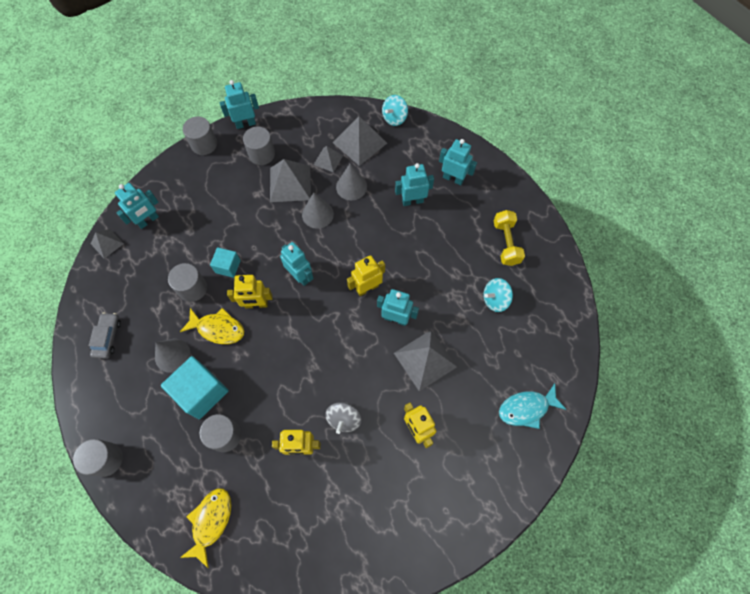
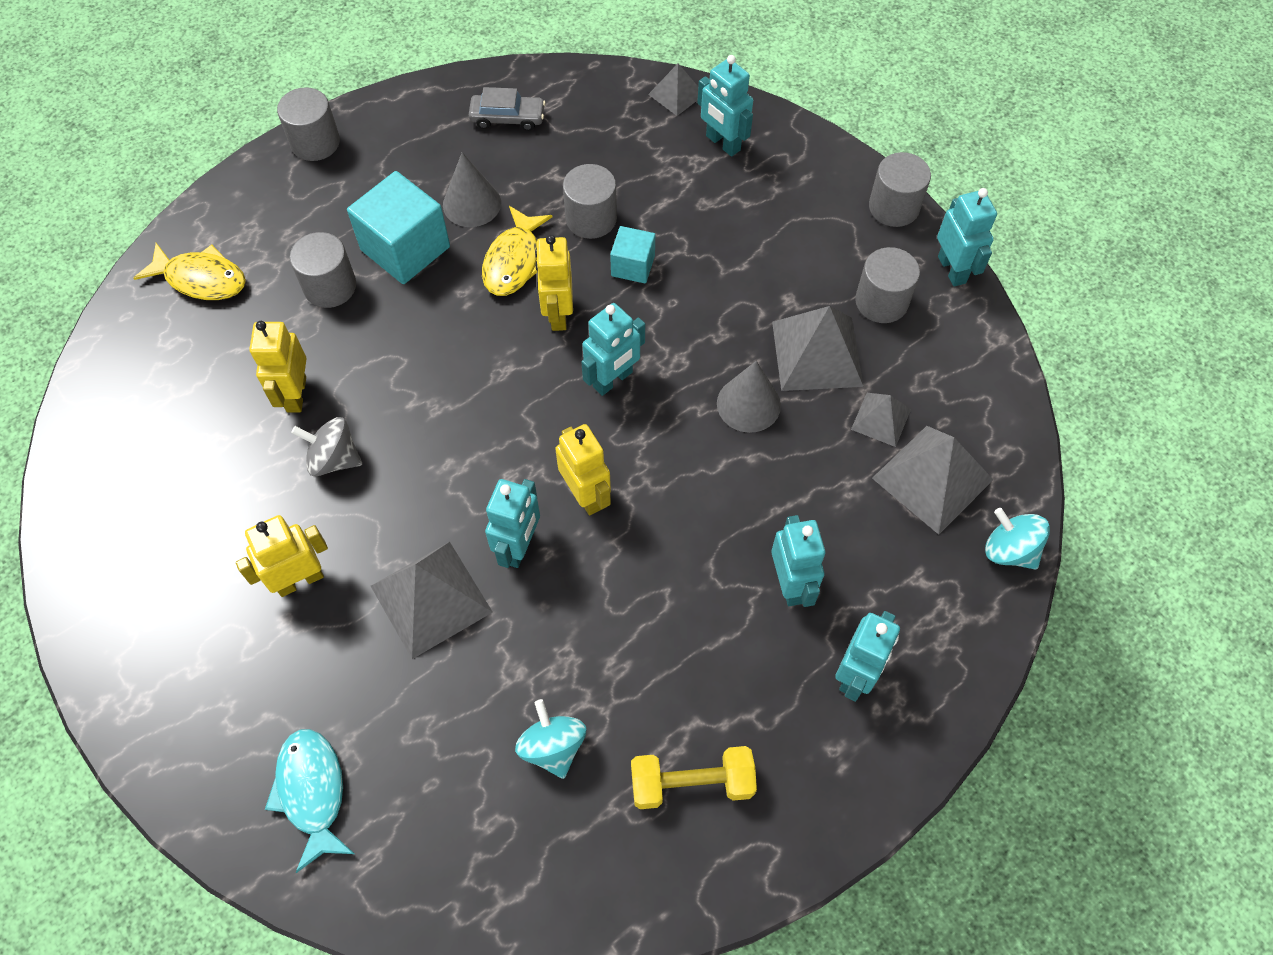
camera: 90 degrees right, 5 degrees down
grey cone [336,164,367,200] -> none

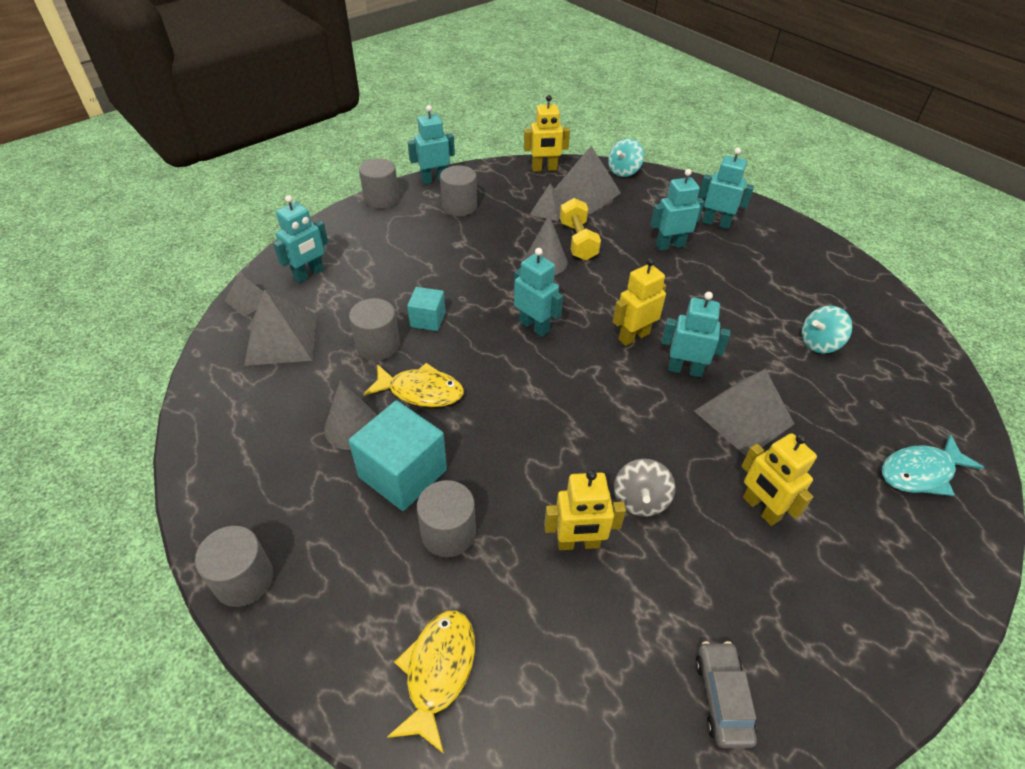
camera: 95 degrees left, 15 degrees down
grey car [469,87,546,131] -> grey car moved to [695,641,757,748]
yellow robot [535,235,573,331] -> yellow robot moved to [524,95,570,172]
yellow dumbbell [631,746,757,809] -> yellow dumbbell moved to [560,198,601,260]
grey pyramid [772,306,864,391] -> grey pyramid moved to [244,290,317,366]

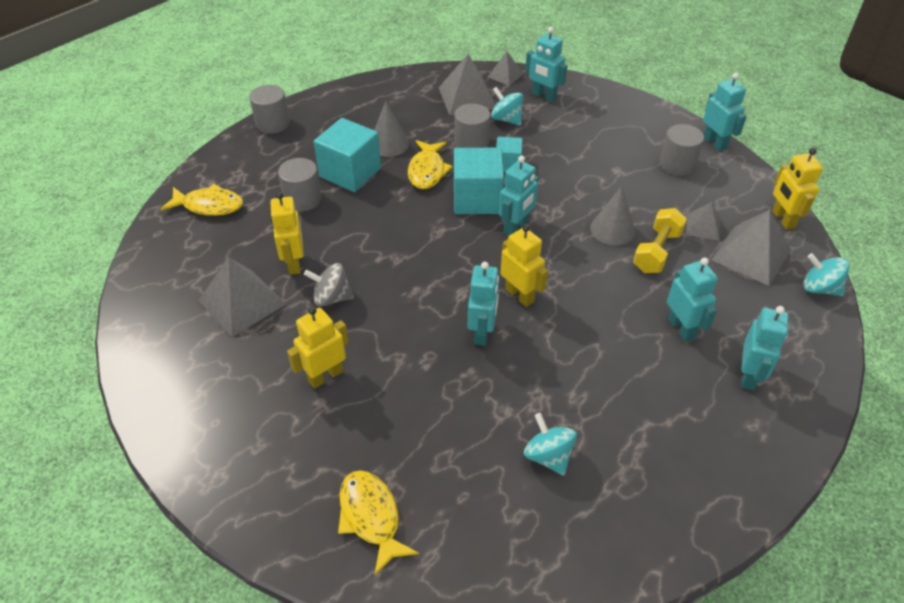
camera: 85 degrees right, 0 degrees up
grey cylinder [359,158,399,209] -> none
yellow dumbbell [560,198,601,260] -> yellow dumbbell turned 45 degrees counterclockwise [633,208,687,273]
grey pyramid [694,369,794,456] -> grey pyramid moved to [199,257,286,337]
grey car [695,641,757,748] -> none
turquoise fish [882,434,984,496] -> yellow fish [338,470,419,575]
none -> turquoise cube [454,148,504,214]
none -> turquoise spinning top [491,87,524,125]

